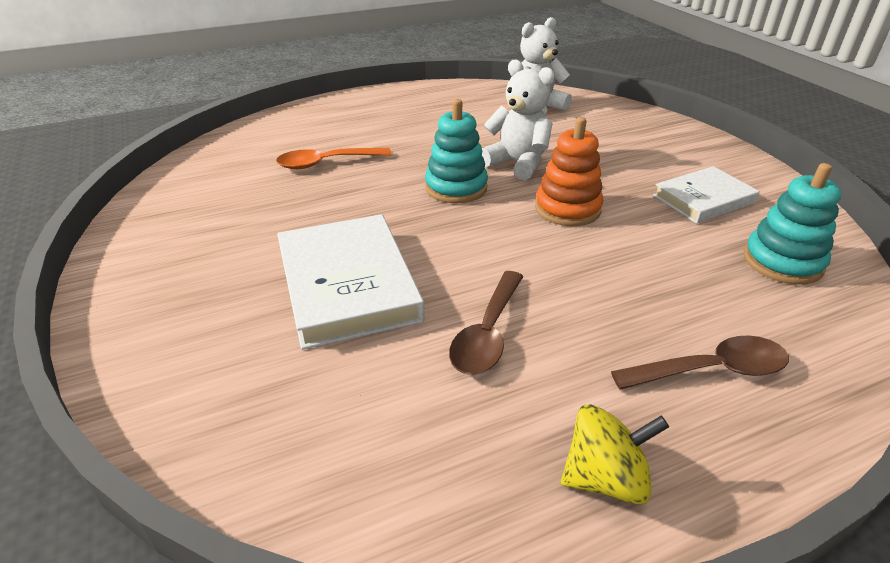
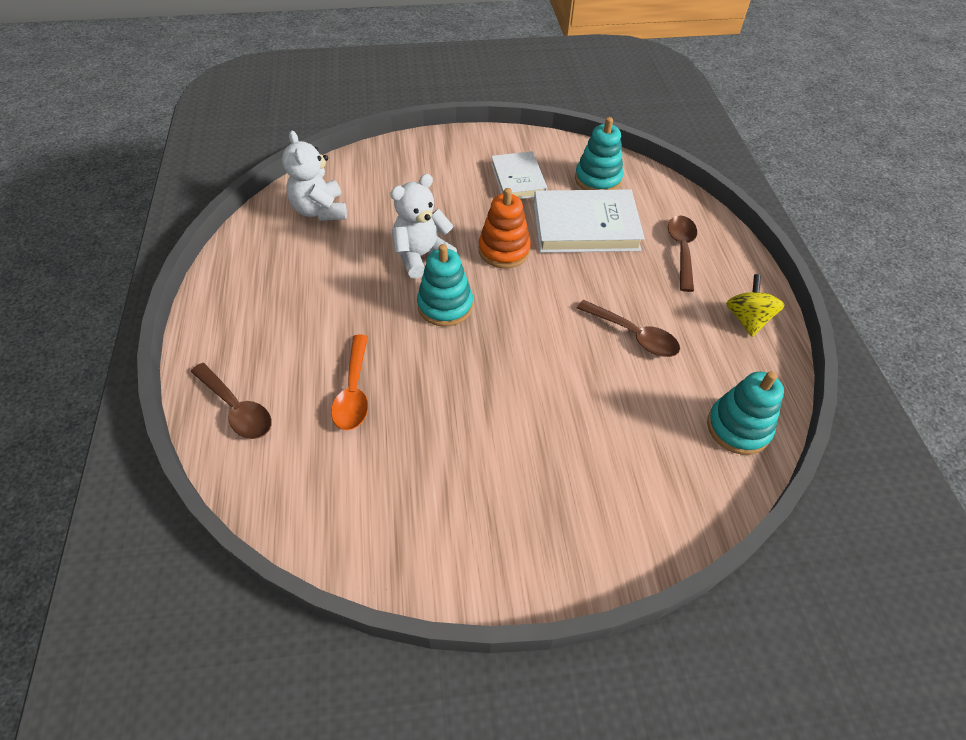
camera: 75 degrees left, 15 degrees up
white book [277,214,424,350] -> white book moved to [534,189,645,253]
none -> brown spoon [191,363,272,439]
none -> turquoise stacking toy [707,371,784,455]

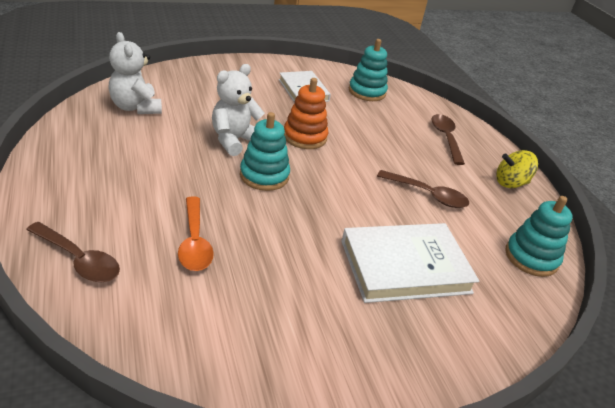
camera: 15 degrees left, 15 degrees down
white book [534,189,645,253] -> white book moved to [341,223,479,303]
yellow spinning top [726,274,785,337] -> yellow spinning top turned 90 degrees counterclockwise [496,150,538,188]

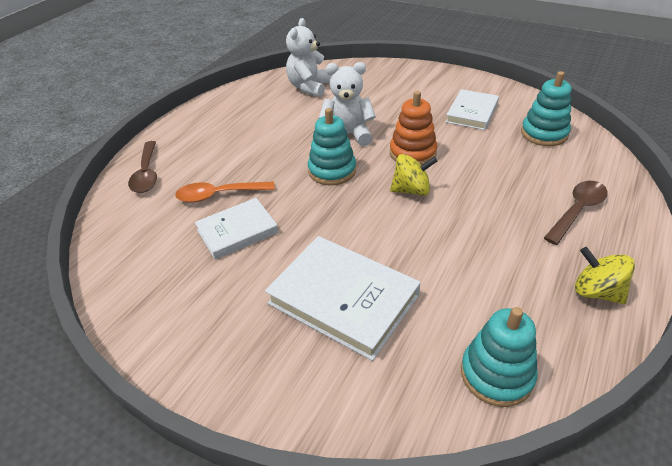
camera: 55 degrees right, 5 degrees up
orange spoon [178,196,214,271] -> orange spoon turned 45 degrees clockwise [175,182,275,203]
brown spoon [377,170,469,208] -> none
none -> white book [195,198,279,260]
none -> yellow spinning top [390,154,437,196]

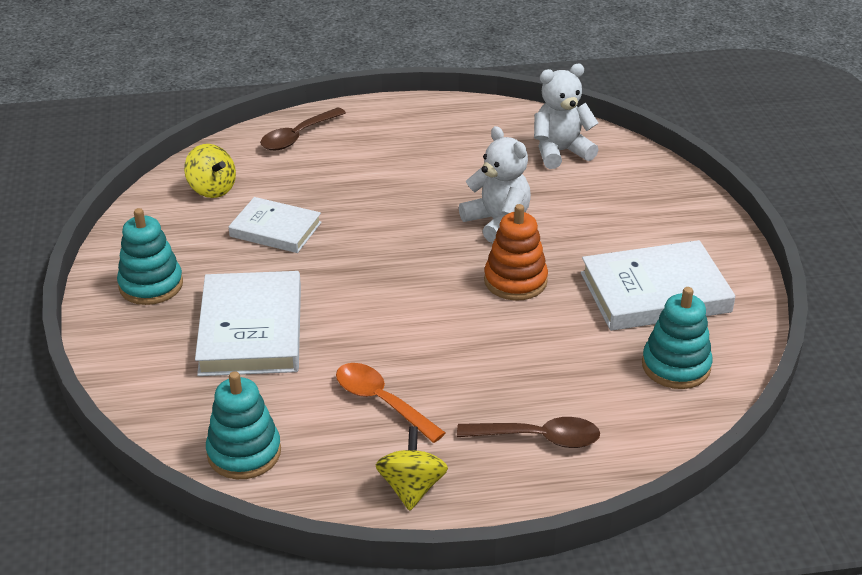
camera: 50 degrees right, 5 degrees down
orange spoon [175,182,275,203] -> orange spoon moved to [336,363,446,443]
turquoise stacking toy [308,108,356,185] -> turquoise stacking toy moved to [117,208,183,305]
yellow spinning top [390,154,437,196] -> yellow spinning top moved to [184,144,236,198]
white book [446,89,499,130] -> white book [581,240,736,331], size x1.58

